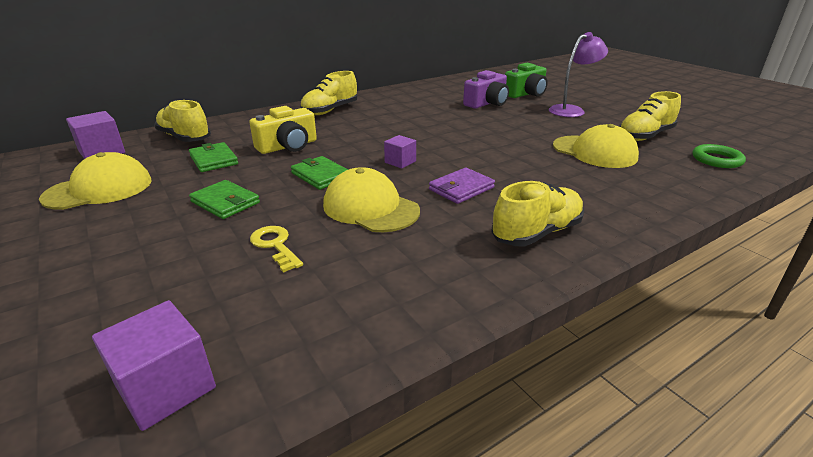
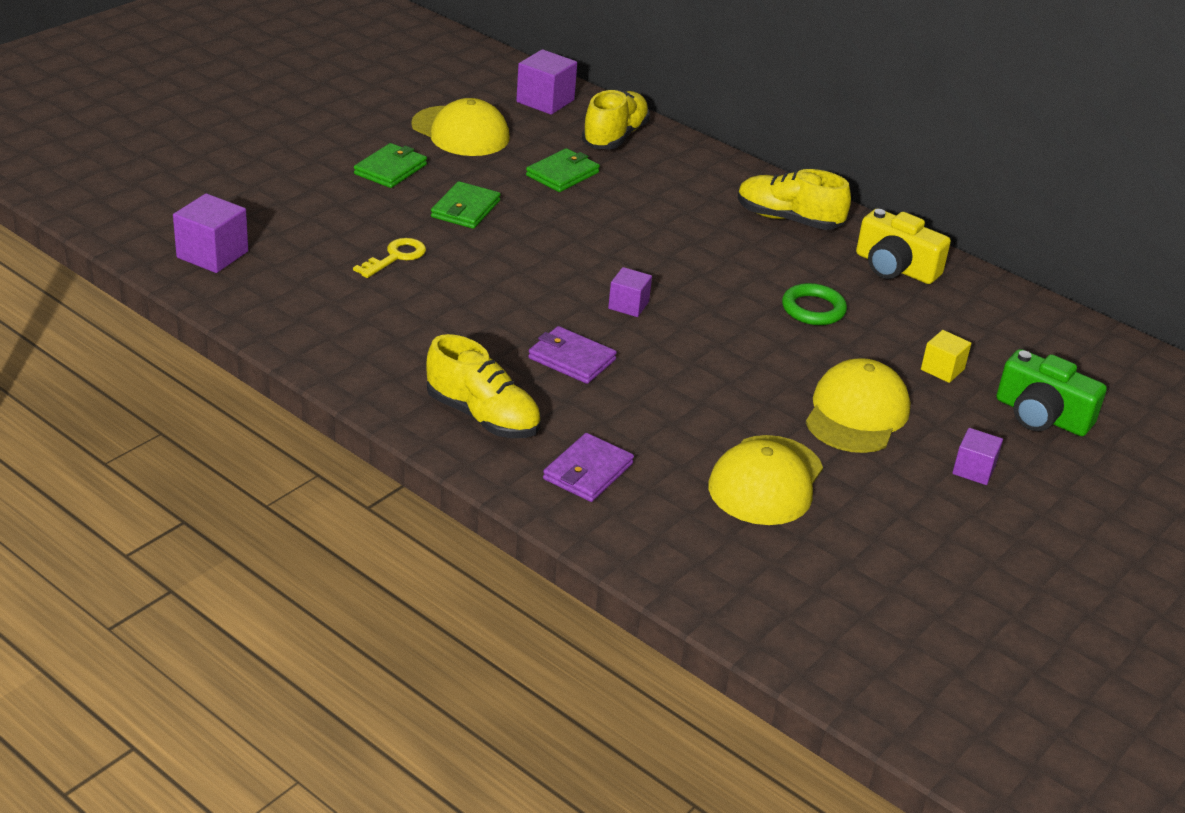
camera: 70 degrees right, 5 degrees up
yellow camera [249,106,317,154] -> yellow camera moved to [856,209,951,284]
green wallet [291,156,348,190] -> green wallet moved to [354,143,427,188]
yellow cap [323,167,420,232] -> yellow cap moved to [806,358,910,453]
purple camera [463,70,509,109] -> yellow cube [921,330,971,383]
purple lamp [549,32,608,117] -> purple cube [952,428,1003,485]
yellow shoe [619,91,681,141] -> none
green ring [693,144,746,168] -> green ring moved to [782,283,847,325]
none -> purple wallet [543,433,634,502]

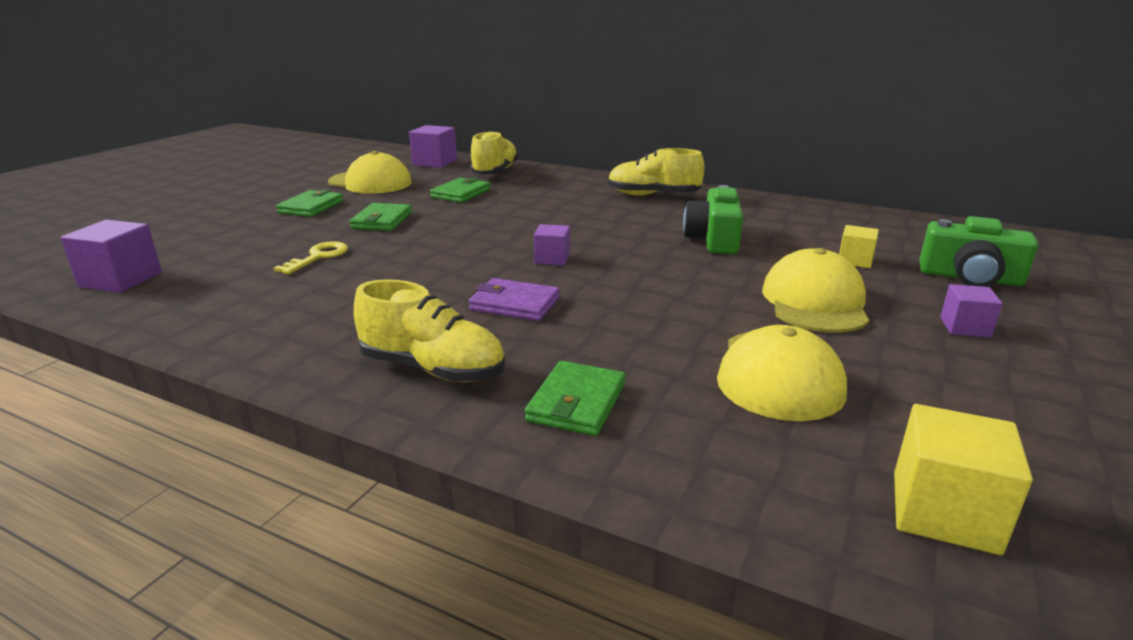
camera: 10 degrees left, 10 degrees down
purple wallet [543,433,634,502] -> green wallet [525,361,625,436]
green ring [782,283,847,325] -> green camera [683,185,743,254]
yellow camera [856,209,951,284] -> none
none -> yellow cube [894,404,1033,555]

